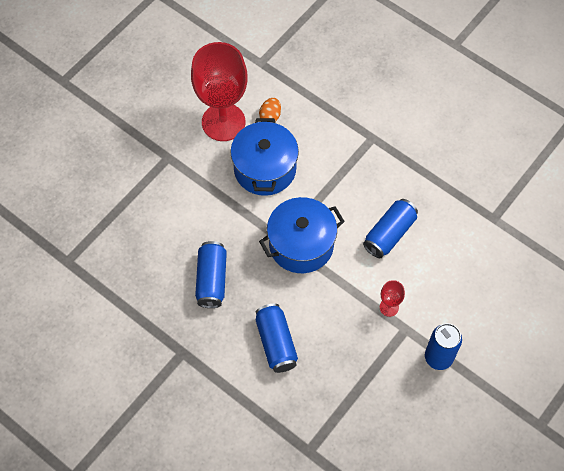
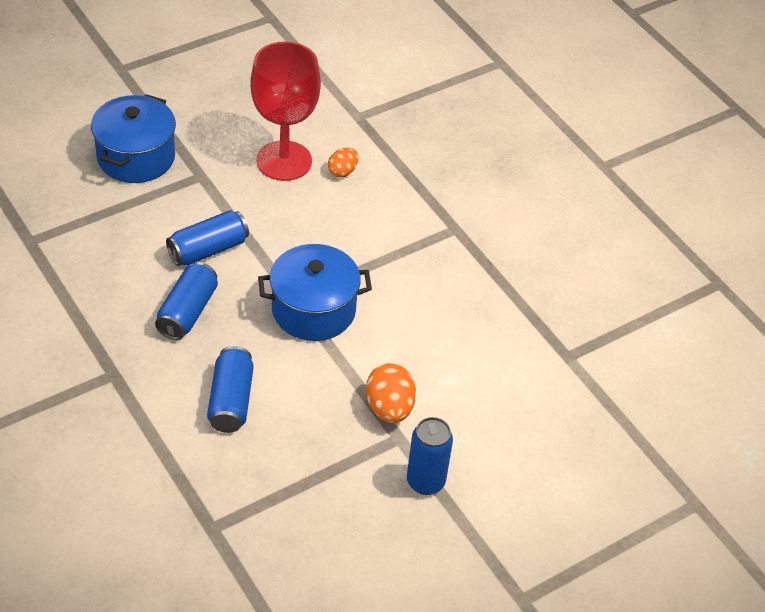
camera: 15 degrees right, 15 degrees down
blue pot [231,118,299,196] -> blue pot moved to [91,94,176,183]
blue can [363,199,418,258] -> blue can moved to [166,210,249,266]
red goblet [380,280,405,317] -> orange egg [366,363,416,423]

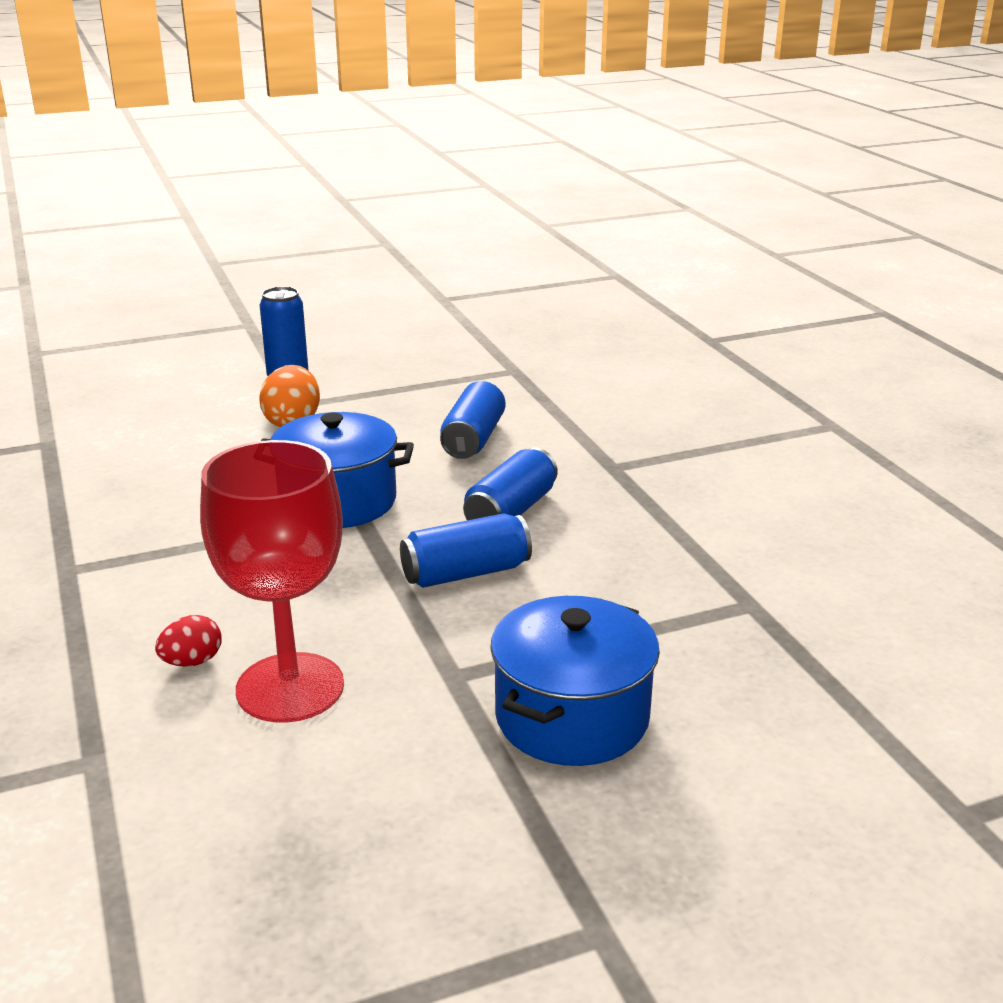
camera: 165 degrees left, 20 degrees down
orange egg [328,148,359,178] -> red egg [155,615,221,667]

